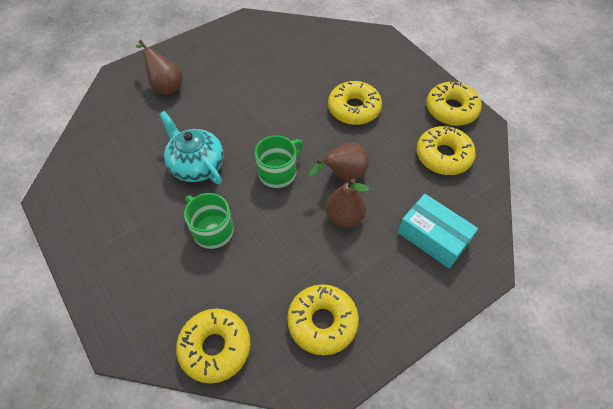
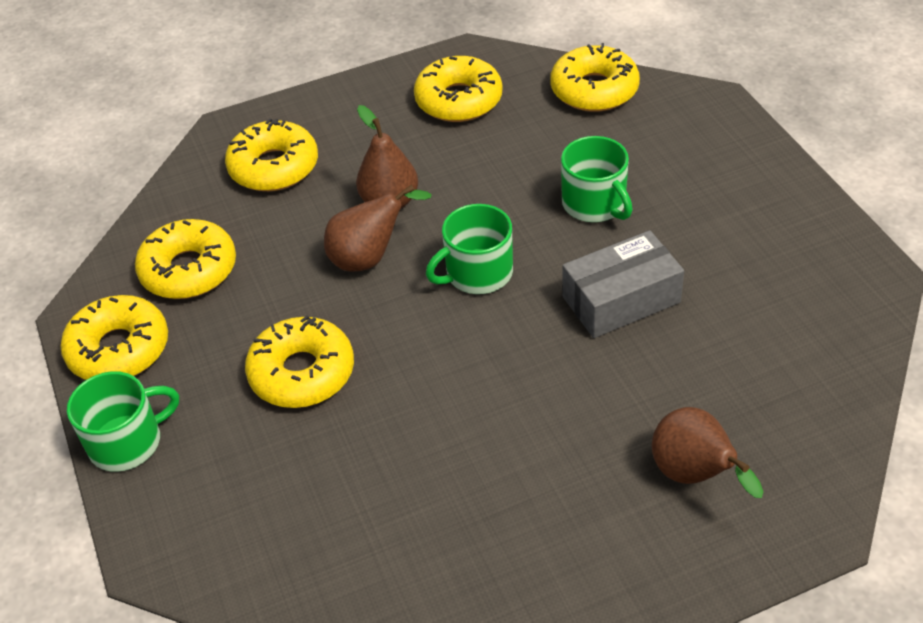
camera: 165 degrees left, 10 degrees down
turquoise teapot [159,111,224,184] -> grey box [562,230,684,338]
turquoise box [398,194,478,268] -> yellow donut [225,119,318,191]
none -> green mug [67,371,179,472]

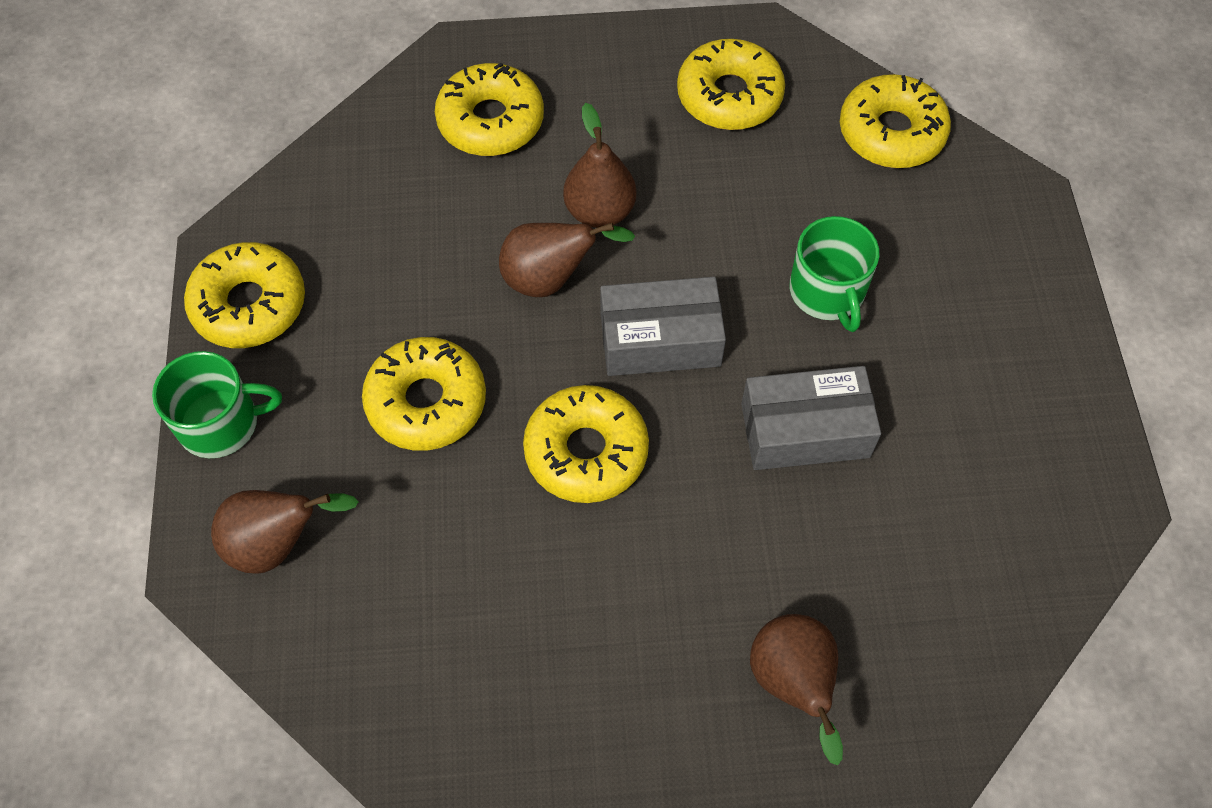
camera: 15 degrees right, 15 degrees up
yellow donut [135,219,236,299] -> yellow donut moved to [523,385,649,503]
green mug [426,204,513,294] -> grey box [600,277,726,376]
none -> brown pear [211,490,358,574]

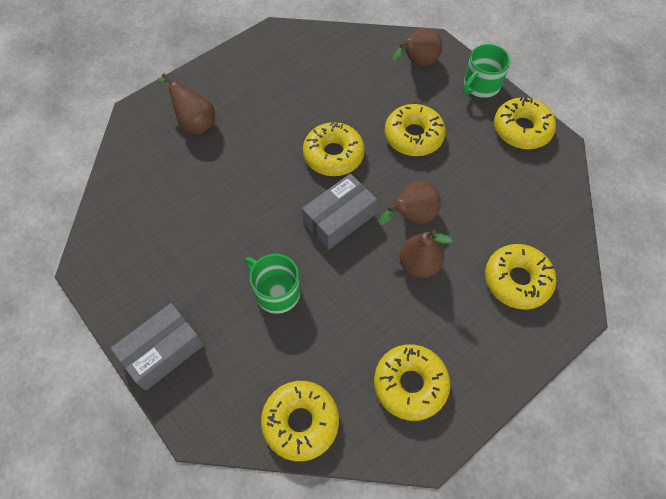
camera: 145 degrees right, 0 degrees up
grey box [741,366,881,470] -> grey box moved to [111,303,204,391]

